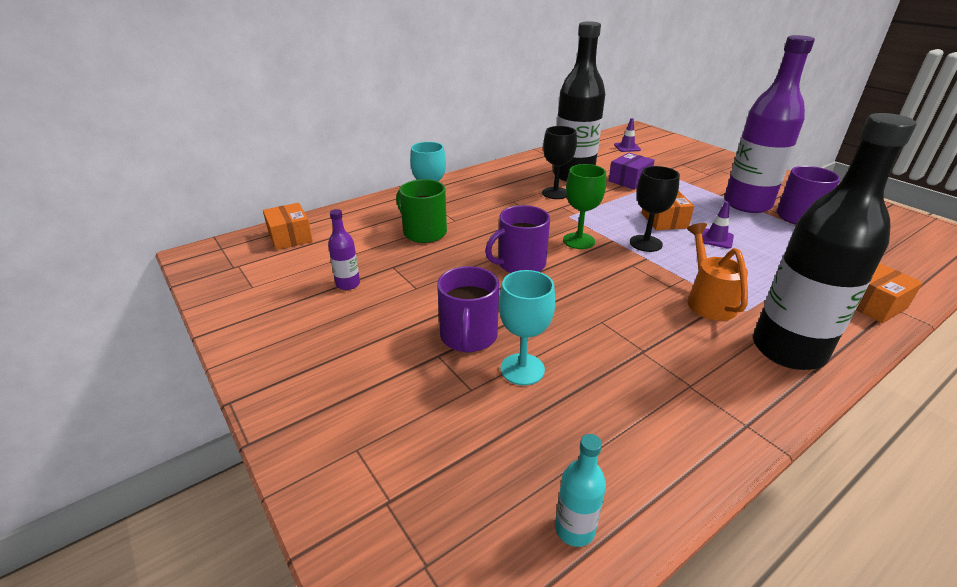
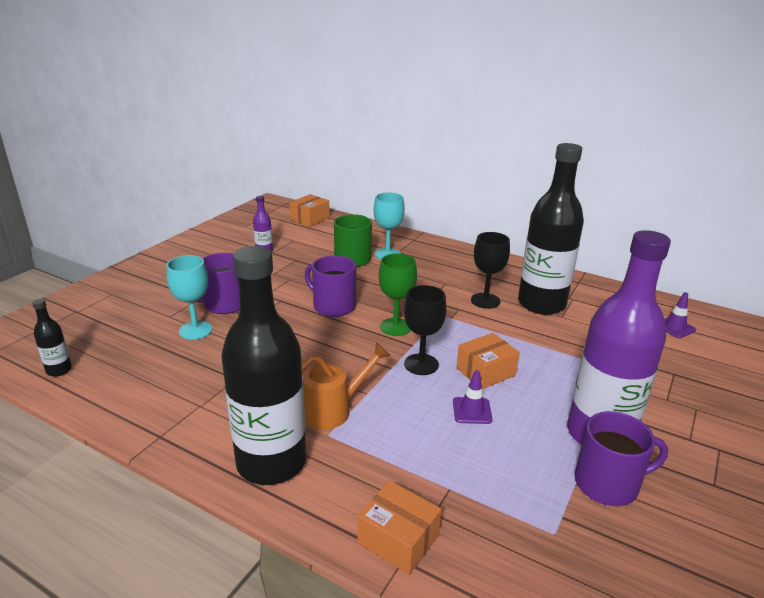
camera: 65 degrees right, 5 degrees down
turquoise bottle [555,434,606,547] -> black bottle [32,299,72,377]
purple box [608,152,655,190] -> none

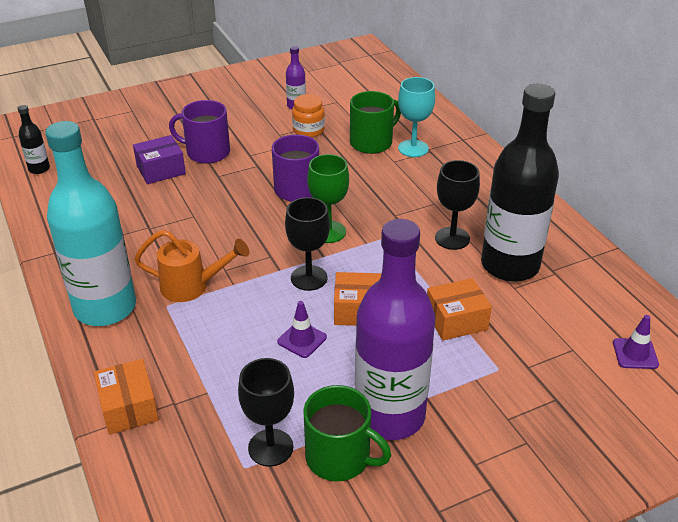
camera: 35 degrees right, 10 degrees up
turquoise goblet [167,255,212,340] -> purple box [133,135,186,184]
black bottle [221,246,306,485] -> turquoise bottle [45,121,136,326]
orange box [290,194,330,227] -> orange box moved to [427,278,492,341]
purple mug [575,411,668,506] -> green mug [303,385,391,481]
none -> black goblet [238,358,294,467]
none -> orange jar [292,94,325,138]

